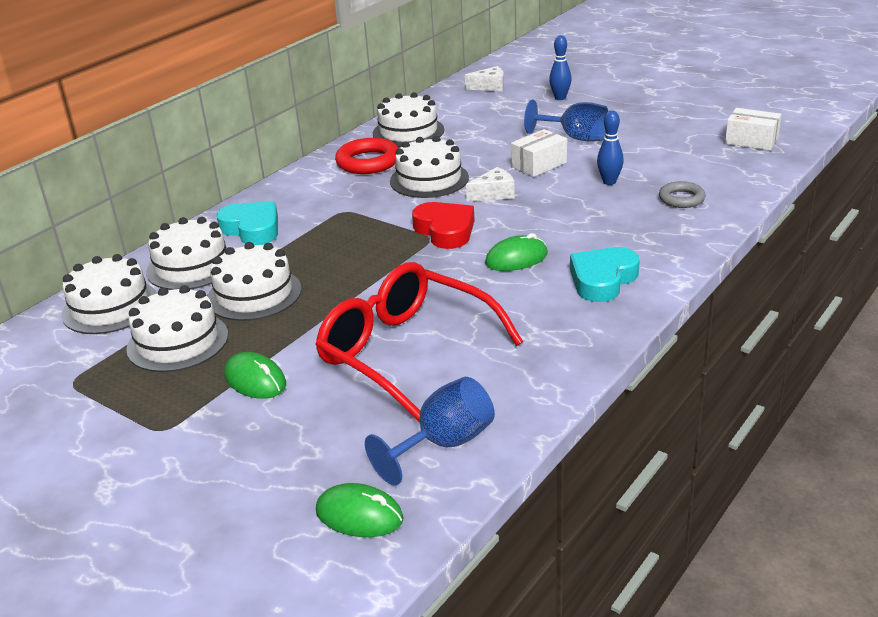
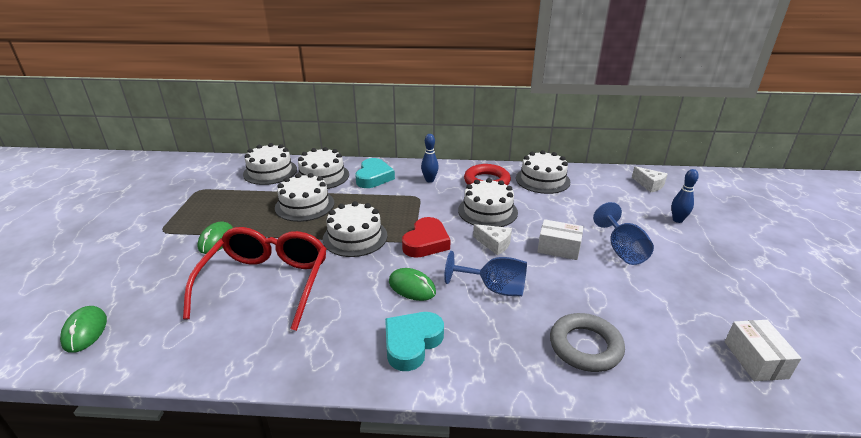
camera: 55 degrees right, 0 degrees up
white cake [126,285,228,372] -> white cake moved to [323,201,387,257]
blue goblet [365,377,495,486] -> blue goblet moved to [444,251,527,296]
turquoise heart [570,247,640,302] -> turquoise heart turned 60 degrees counterclockwise [385,312,444,371]
blue bowling pin [597,110,624,185] -> blue bowling pin moved to [421,134,439,183]
grey ring [659,181,706,208] -> grey ring [550,313,625,372], size x1.59

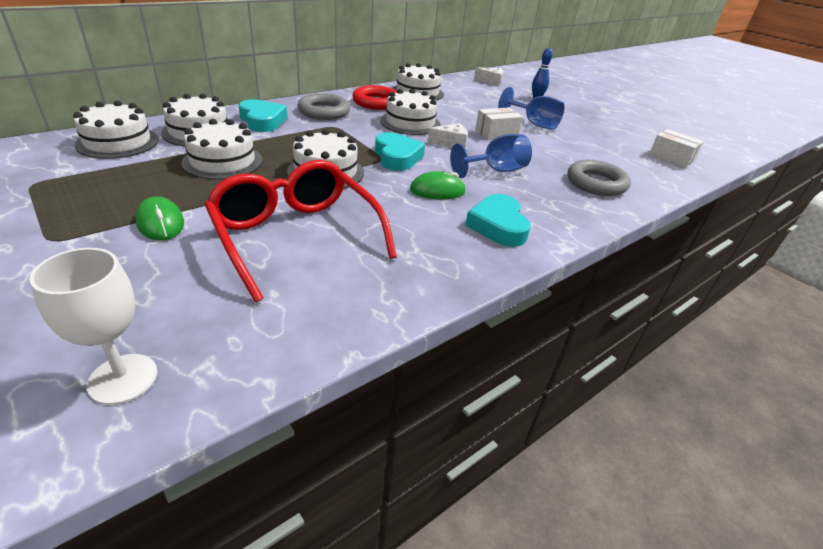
camera: 45 degrees left, 5 degrees up
green mouse [60,306,107,353] -> white goblet [30,248,158,405]
red heart [402,217,451,258] -> turquoise heart [375,132,425,171]
blue bowling pin [421,134,439,183] -> grey ring [297,93,350,120]

